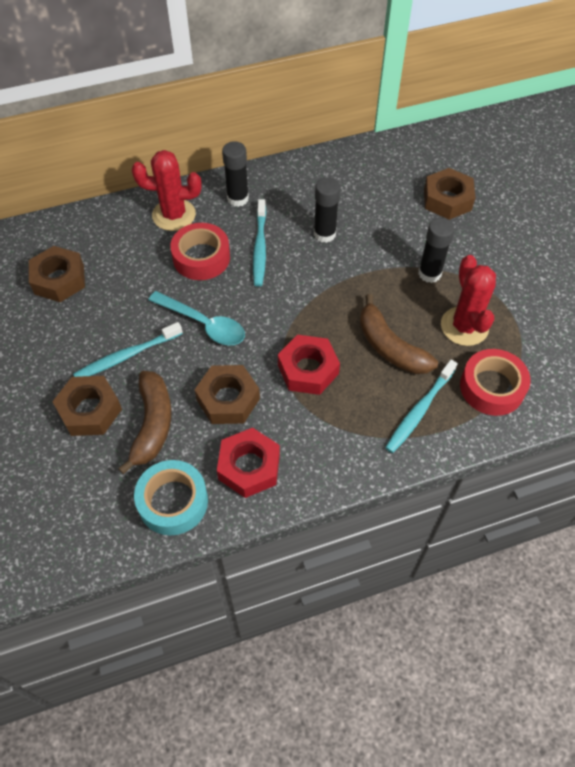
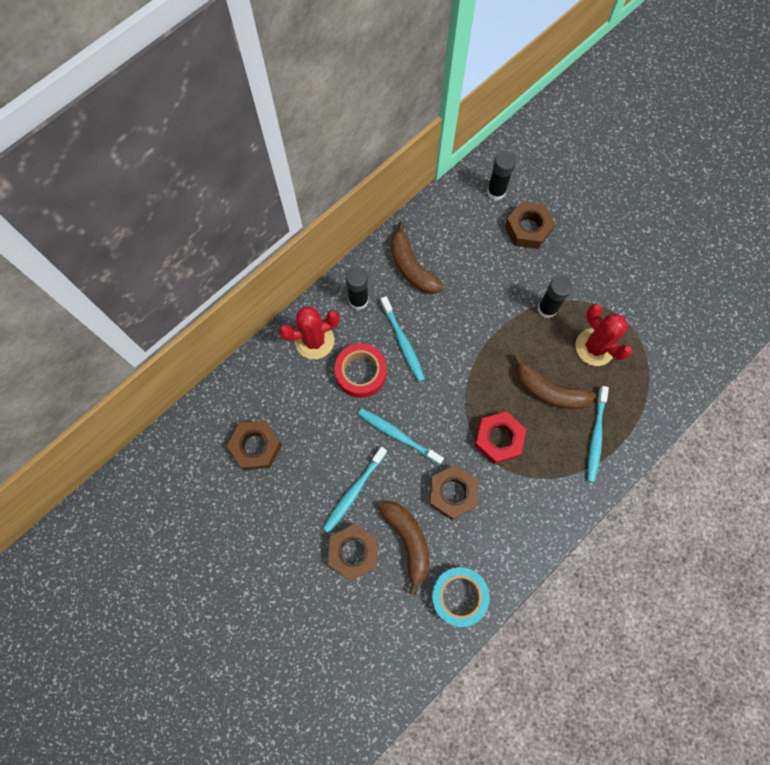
camera: 25 degrees left, 15 degrees up
turquoise spoon [148,291,245,345] -> turquoise toothbrush [358,408,444,465]
red nut [217,428,280,498] -> none
black glue stick [314,177,340,243] -> black glue stick moved to [487,151,516,200]
red tape [460,349,531,416] -> none
none -> brown banana [391,221,444,294]

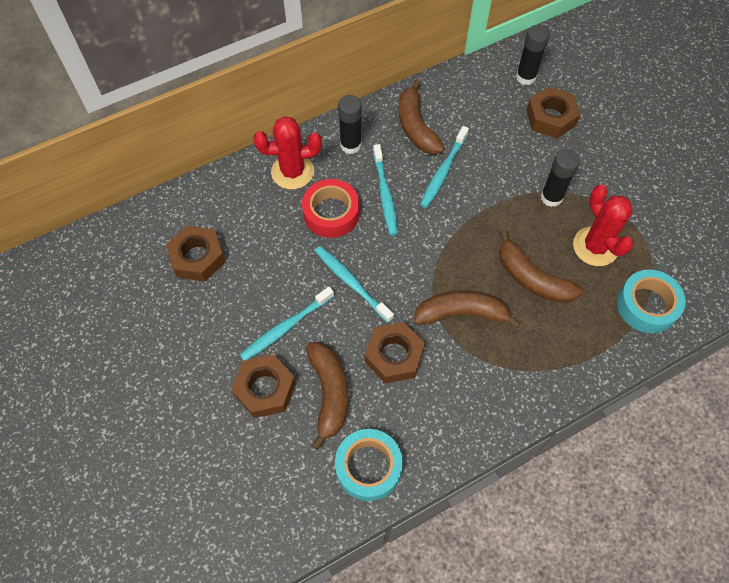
camera: 15 degrees right, 10 degrees down
red nut [474,411,526,464] -> brown banana [413,290,520,329]
turquoise toothbrush [587,386,609,482] -> turquoise toothbrush moved to [420,126,469,208]
none -> turquoise tape [617,270,686,333]

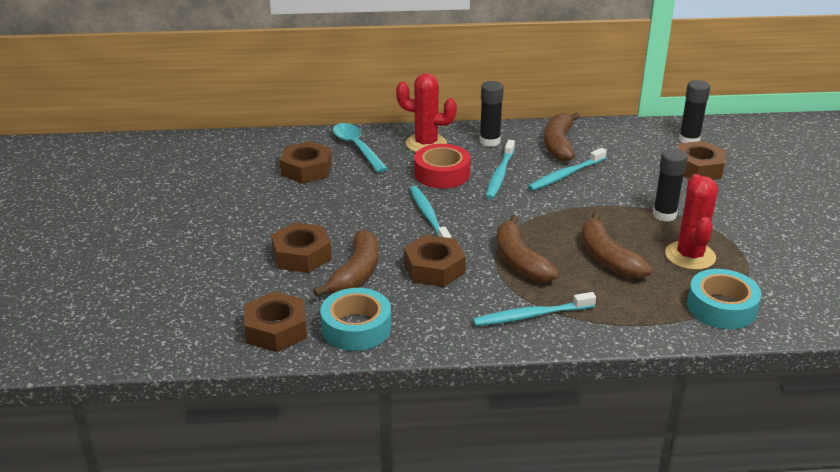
camera: 25 degrees right, 30 degrees down
turquoise toothbrush [240,286,334,361] -> turquoise toothbrush moved to [473,292,596,326]
brown banana [413,290,520,329] -> brown banana turned 135 degrees counterclockwise [496,215,559,283]
none -> brown nut [244,291,307,352]
none -> turquoise spoon [333,123,388,172]

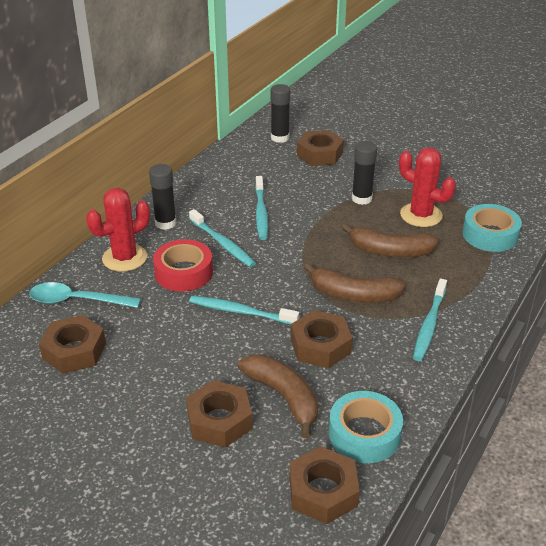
camera: 55 degrees left, 5 degrees up
brown banana [544,112,580,162] -> none

